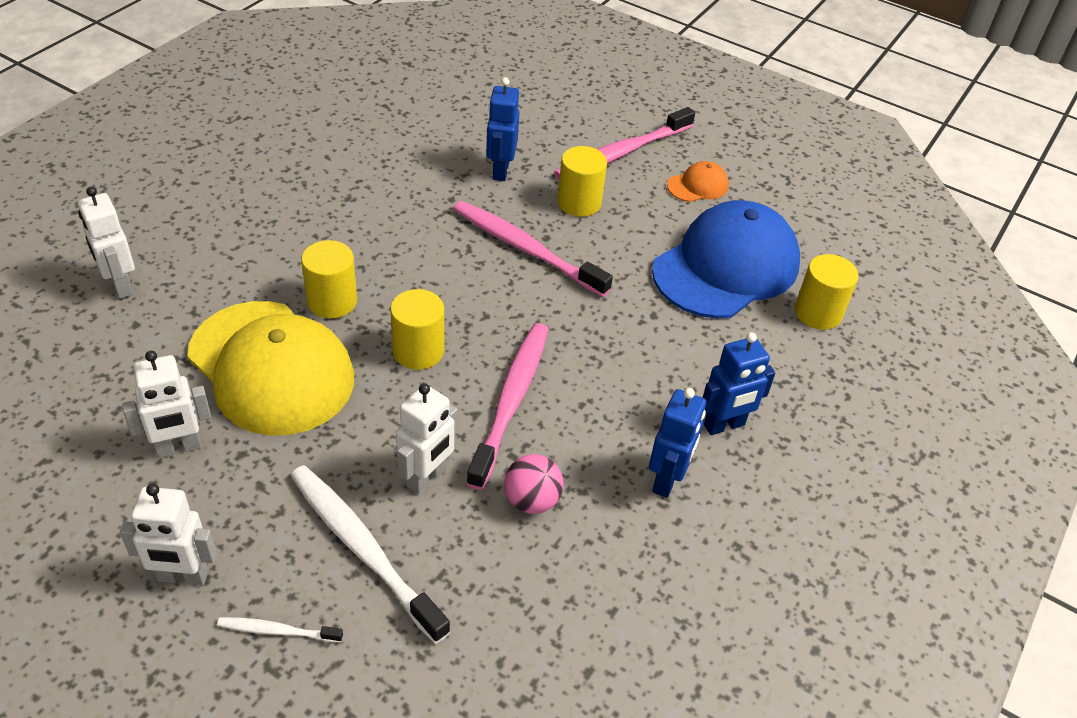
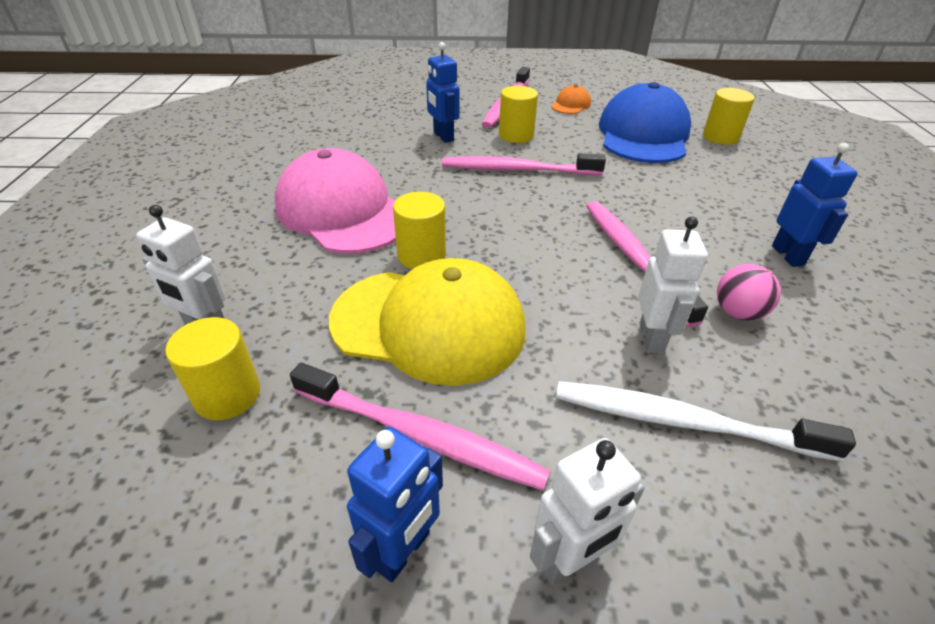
camera: 30 degrees left, 5 degrees down
white robot [122,351,211,458] -> pink toothbrush [290,363,551,491]
white toothbrush [217,617,343,642] -> none
yellow cylinder [390,289,444,370] -> yellow cylinder moved to [165,317,260,420]
blue robot [702,332,775,435] -> blue robot moved to [347,427,443,582]
none -> pink cap [274,148,396,254]

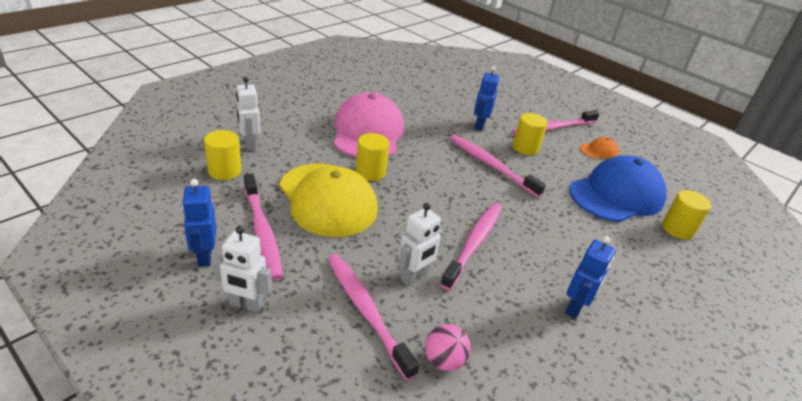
camera: 40 degrees right, 5 degrees down
blue robot [347,427,443,582] -> blue robot turned 90 degrees clockwise [182,179,216,267]
white toothbrush [556,381,856,461] -> pink toothbrush [328,254,419,381]
pink ball [717,264,781,321] -> pink ball moved to [425,324,471,371]

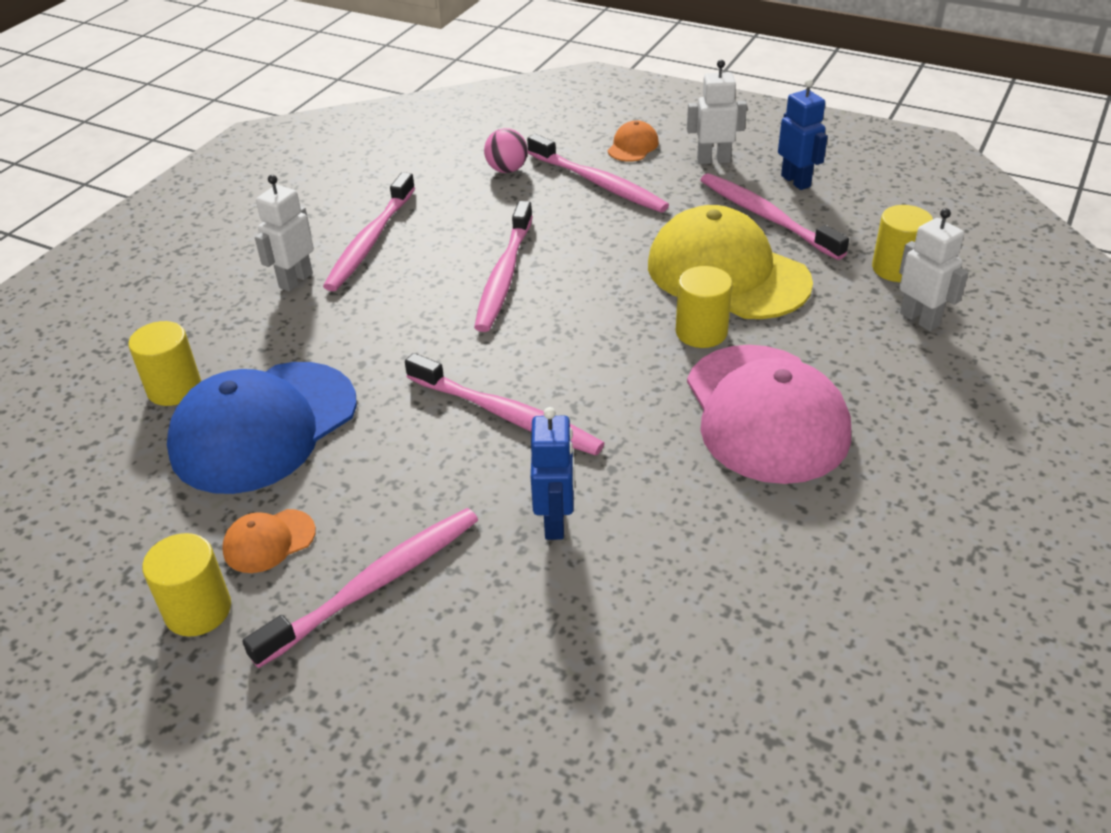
camera: 170 degrees right, 5 degrees up
white robot [398,203,444,286] -> white robot moved to [255,175,314,292]
yellow cylinder [513,113,548,155] -> yellow cylinder moved to [142,533,231,637]
blue robot [565,236,616,319] -> pink toothbrush [323,172,415,291]
none -> orange cap [608,120,659,162]

